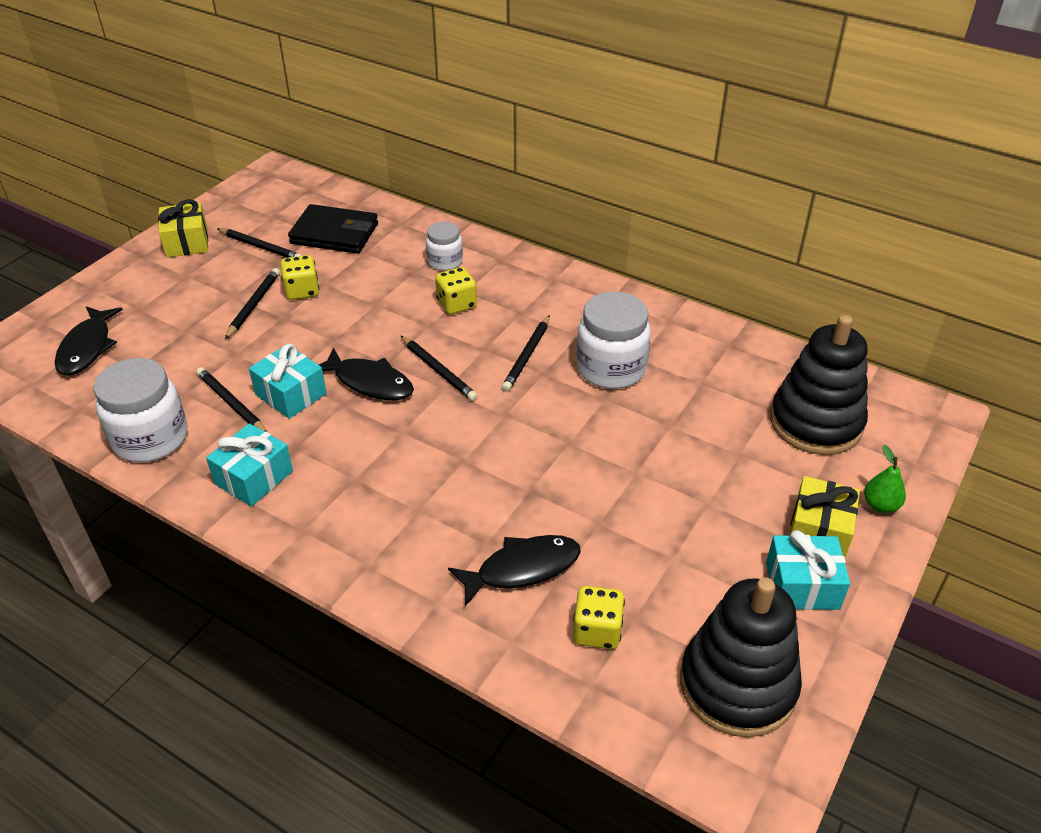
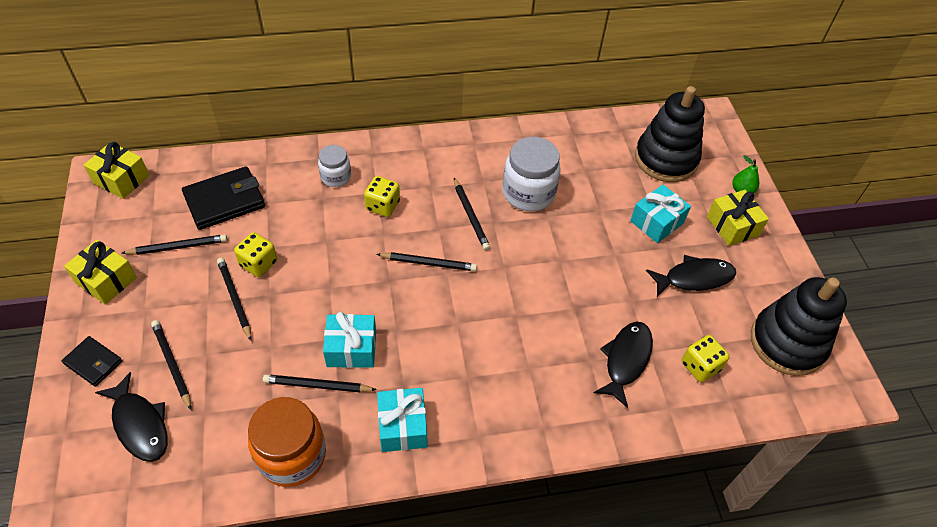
camera: 45 degrees left, 10 degrees up
white jar [94,358,188,462] -> orange jar [248,397,326,487]
black fish [319,347,414,400] -> black fish moved to [646,255,736,297]
turquoise gift [766,530,850,610] -> turquoise gift moved to [630,185,691,243]
none -> black wallet [62,336,122,387]
none -> yellow gift [84,142,149,199]
none -> black pencil [151,320,191,410]

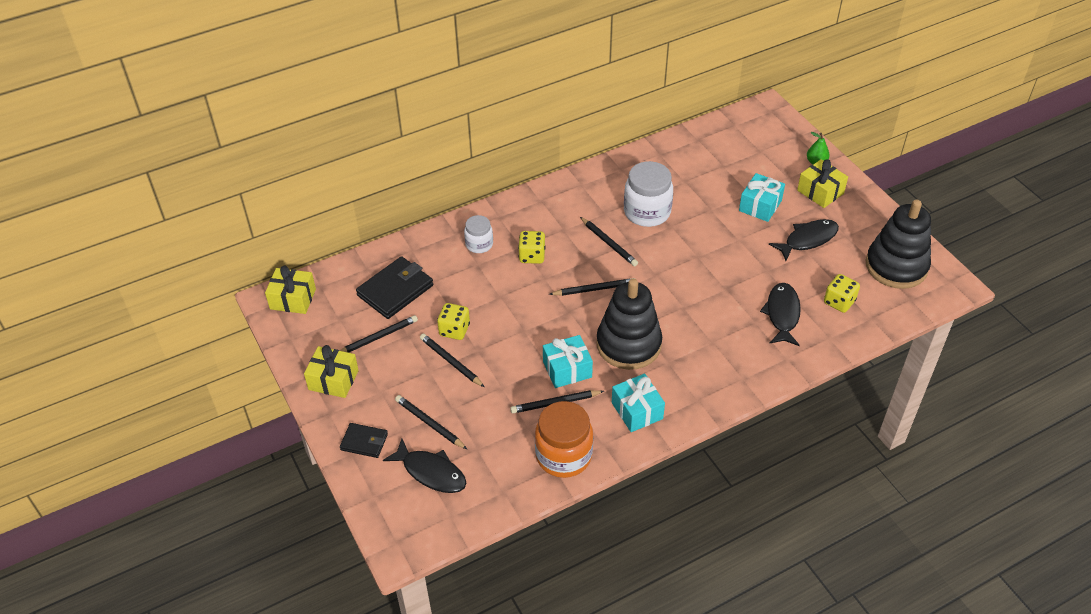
camera: 15 degrees left, 5 degrees down
black stacking toy [635,86,705,182] -> black stacking toy moved to [596,279,662,370]

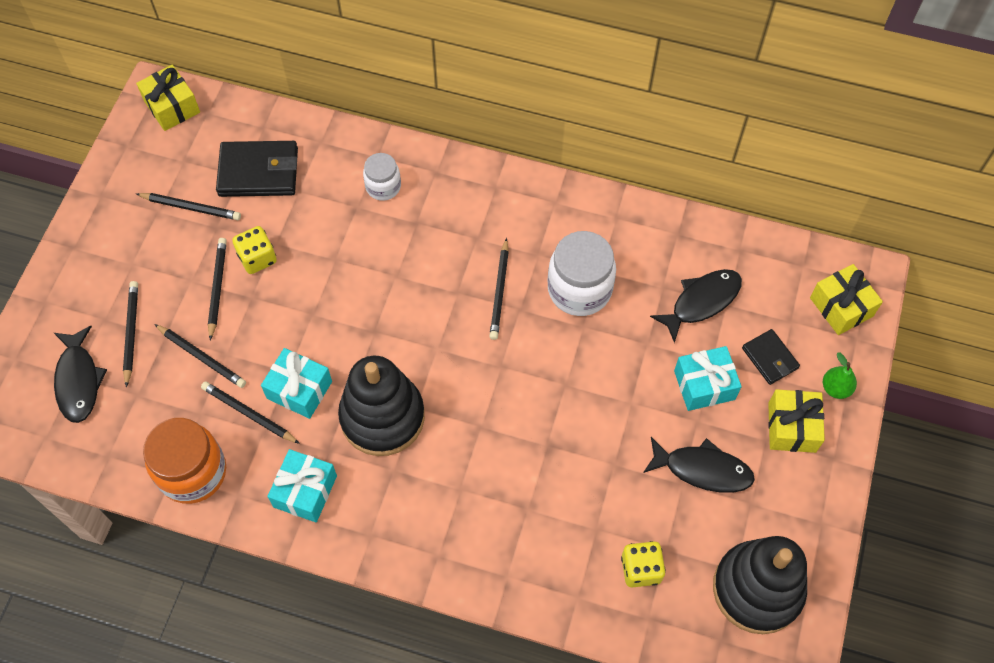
camera: 45 degrees right, 15 degrees up
yellow gift [304,345,359,398] -> yellow gift moved to [810,264,883,335]
black wallet [340,423,388,458] -> black wallet moved to [742,329,800,385]
yellow dice [518,231,546,264] -> none
black pencil [549,278,635,296] -> black pencil moved to [154,324,246,388]
black fish [760,283,801,346] -> black fish moved to [650,269,742,343]

